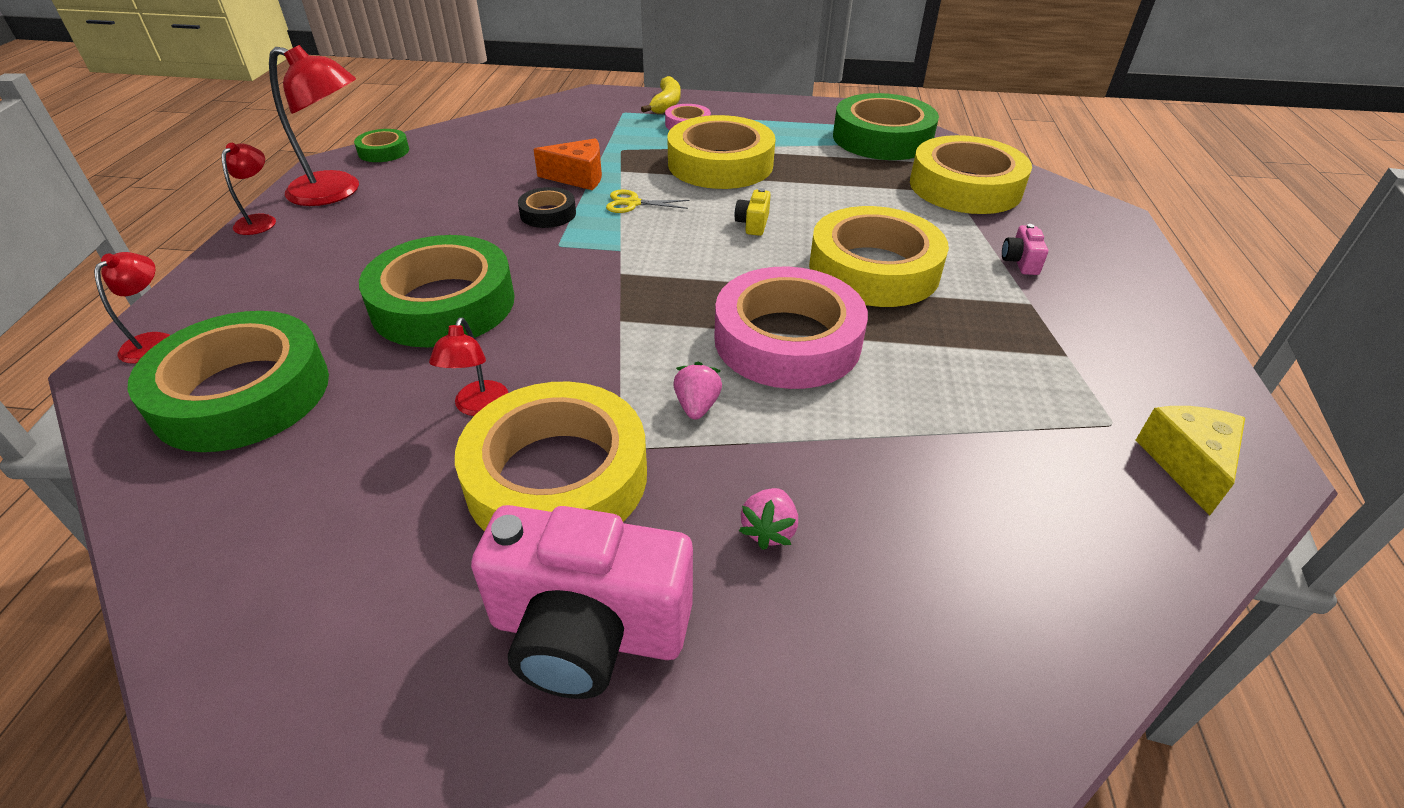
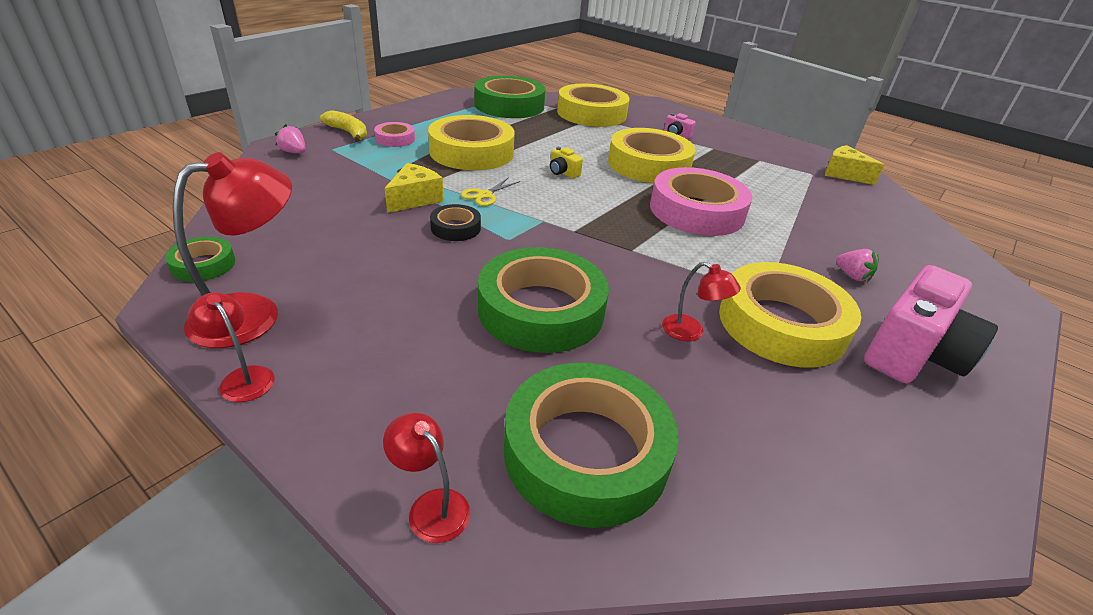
camera: 60 degrees left, 5 degrees down
orange cheese [533,138,602,190] -> yellow cheese [385,163,444,213]
pink strawberry [673,361,722,420] -> pink strawberry moved to [275,124,305,153]

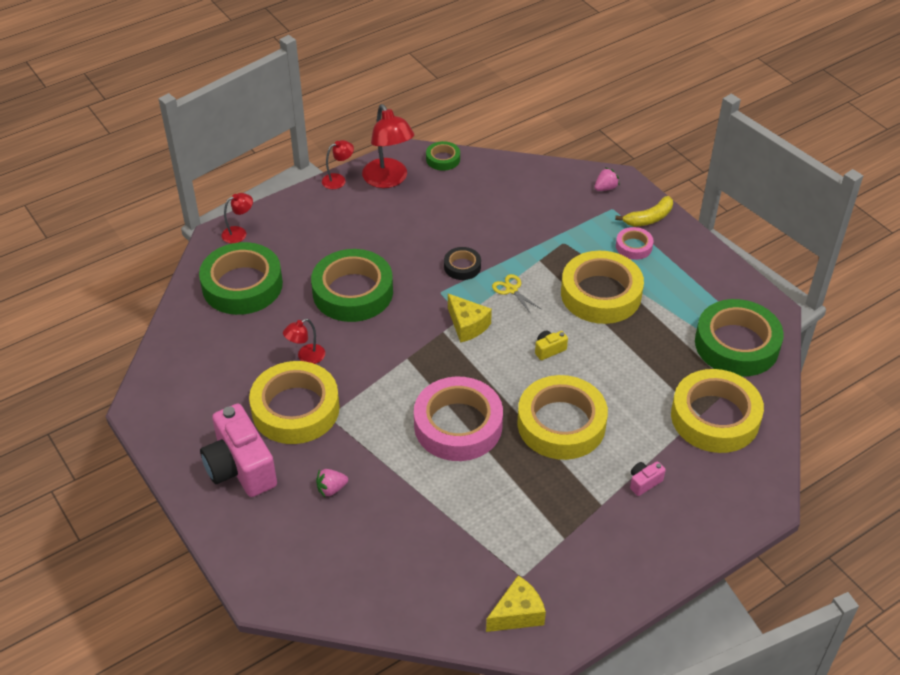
camera: 110 degrees right, 10 degrees up
yellow cheese [385,163,444,213] -> yellow cheese moved to [448,294,492,343]

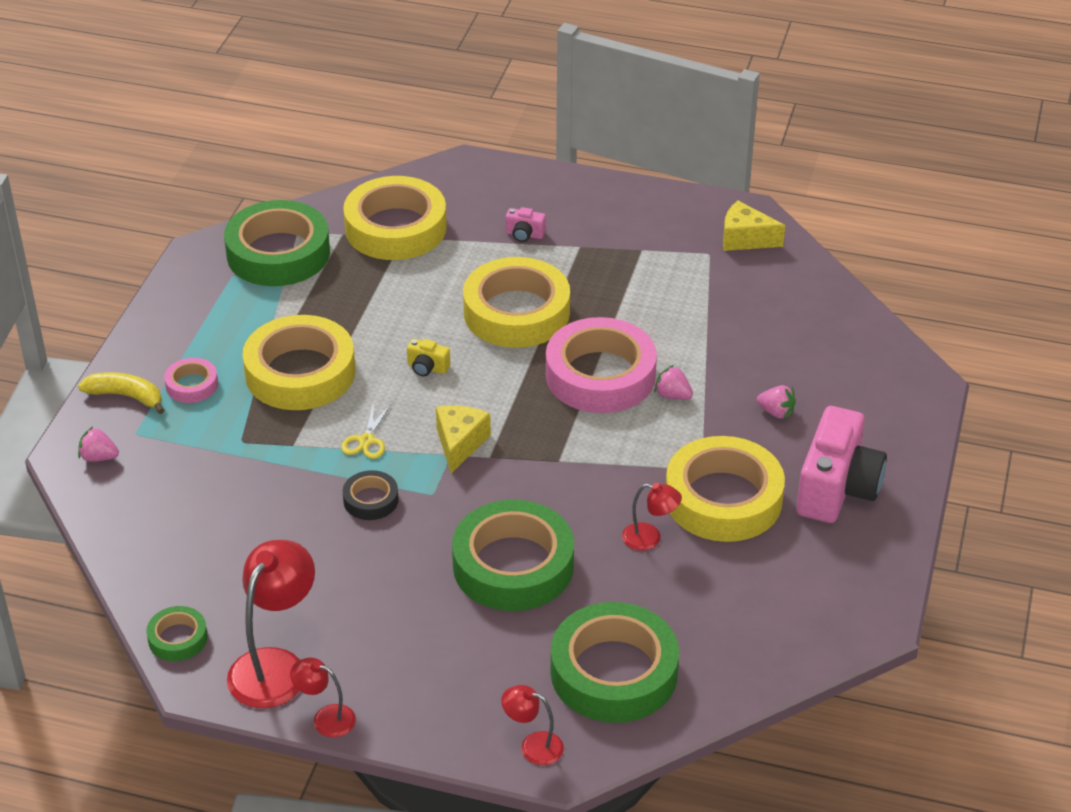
camera: 130 degrees left, 5 degrees down
none -> pink strawberry [654,365,693,400]

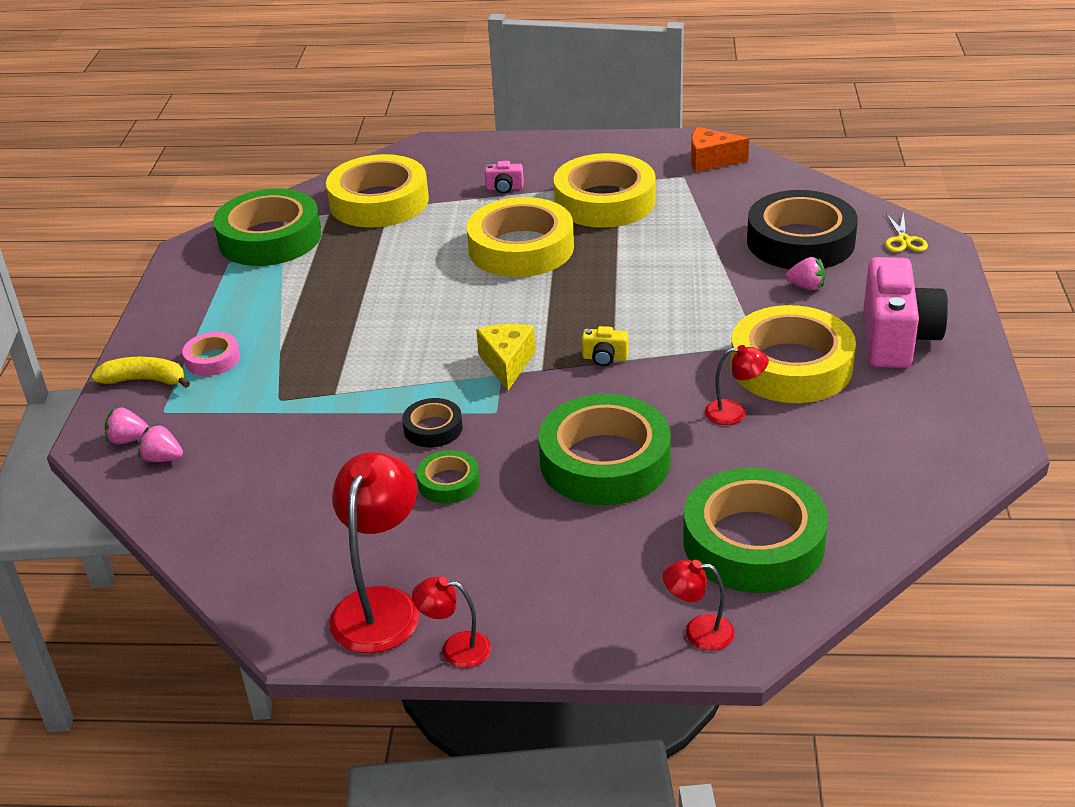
camera: 10 degrees left, 5 degrees down
green tape [146,606,208,661] -> green tape moved to [416,450,480,504]
yellow tape [242,315,355,410] -> yellow tape moved to [553,153,656,228]
yellow scissors [341,403,391,459] -> yellow scissors moved to [885,212,928,252]
yellow camera [407,339,450,376] -> yellow camera moved to [582,326,628,366]
pink tape [546,317,657,413] -> none
pink strawberry [654,365,693,400] -> pink strawberry moved to [138,423,183,462]
yellow cheese [723,201,785,251] -> orange cheese [691,127,749,173]
none -> black tape [747,190,858,269]

